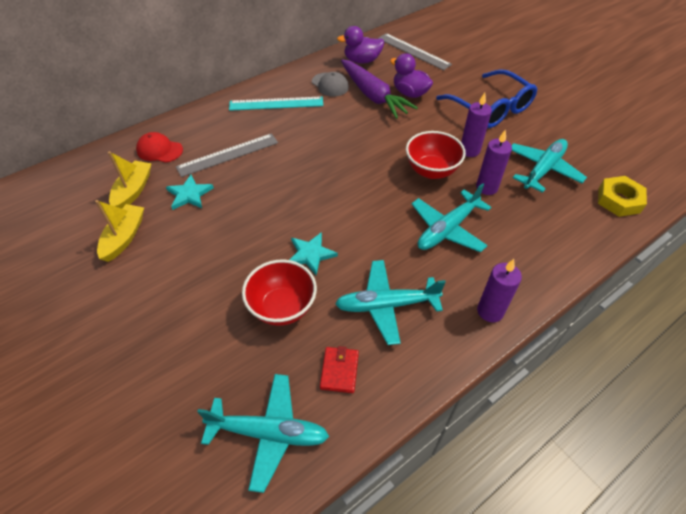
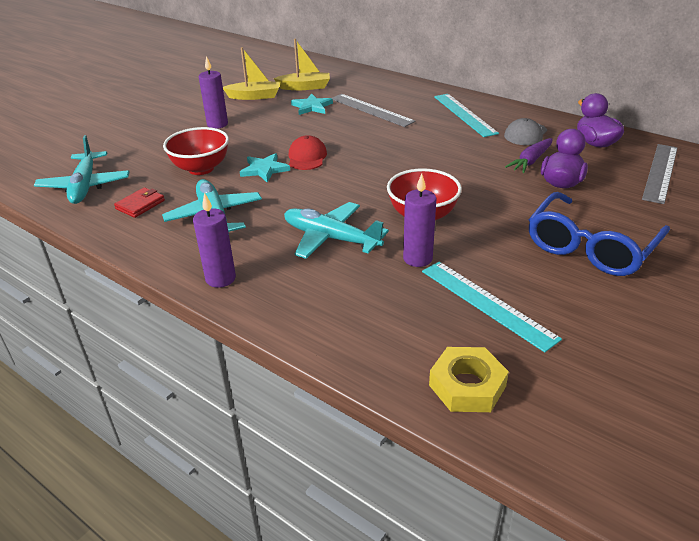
camera: 75 degrees right, 15 degrees down
red cap [136,132,183,163] -> red cap moved to [289,135,327,170]
red wallet [320,346,359,393] -> red wallet turned 45 degrees counterclockwise [114,187,165,218]
purple carrot [341,59,418,119] -> purple carrot [505,138,553,173], size x0.58
purple candle [461,93,492,157] -> purple candle moved to [199,56,228,129]
turquoise plane [512,139,587,193] -> turquoise ruler [422,262,562,352]

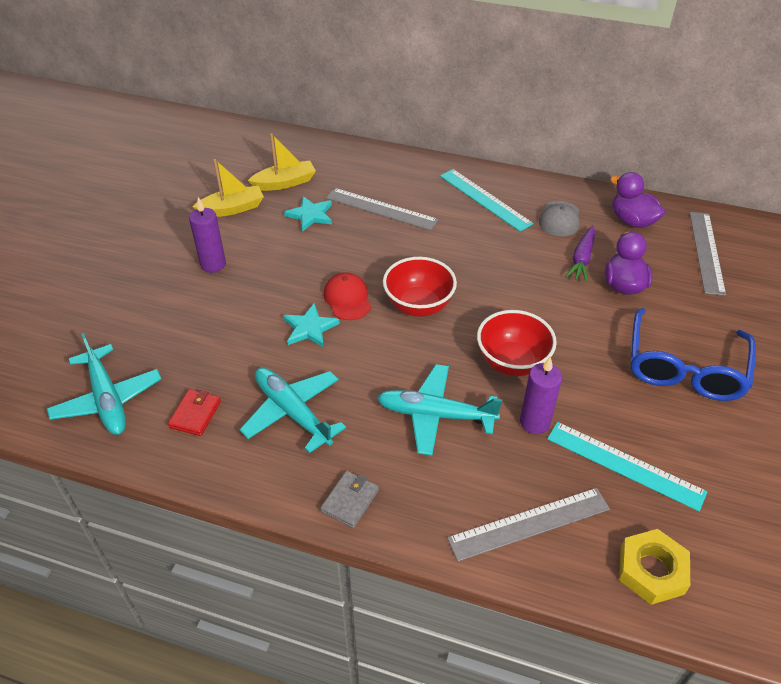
camera: 20 degrees left, 10 degrees up
red bowl [163,127,229,175] -> red bowl moved to [383,257,457,317]
purple candle [193,192,236,288] -> grey wallet [320,471,379,528]
none -> grey ruler [447,488,610,561]

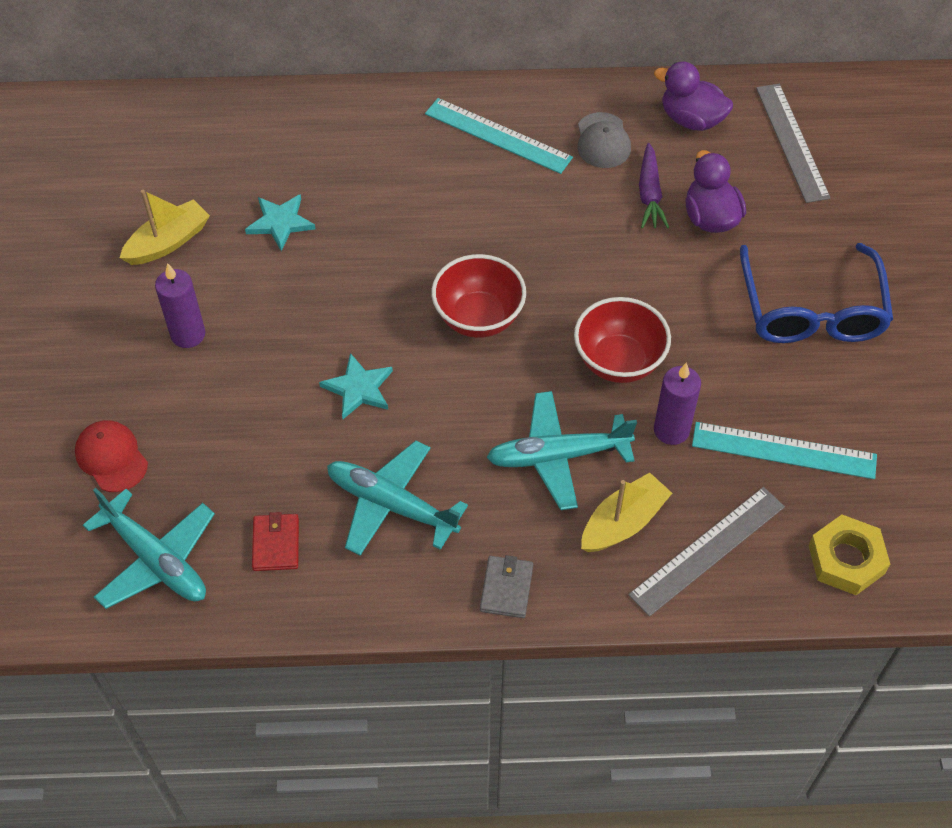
camera: 20 degrees left, 10 degrees up
yellow boat [248,133,316,191] -> yellow boat moved to [581,473,672,552]
red cap [324,272,371,320] -> red cap moved to [75,420,148,492]
grey ruler [326,188,439,231] -> none

